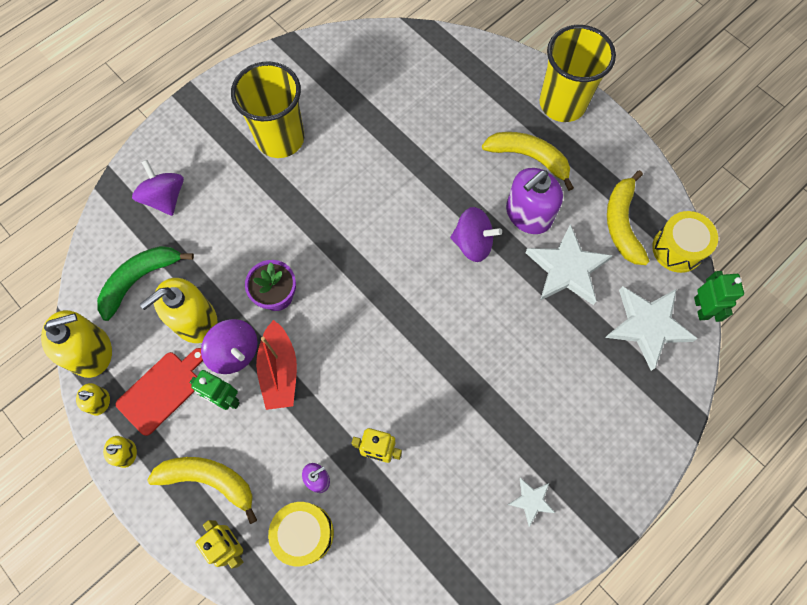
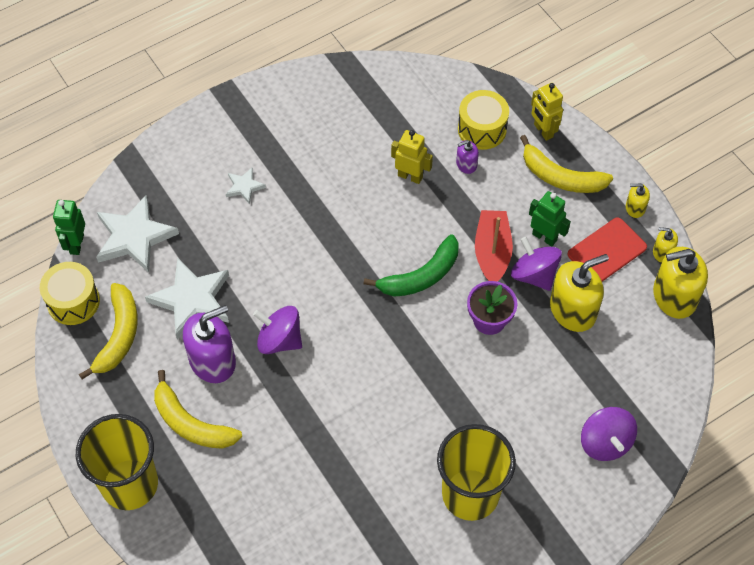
camera: 170 degrees left, 10 degrees down
green banana [97,246,194,321] -> green banana moved to [363,234,459,297]
white star [508,478,555,527] -> white star moved to [226,168,266,205]

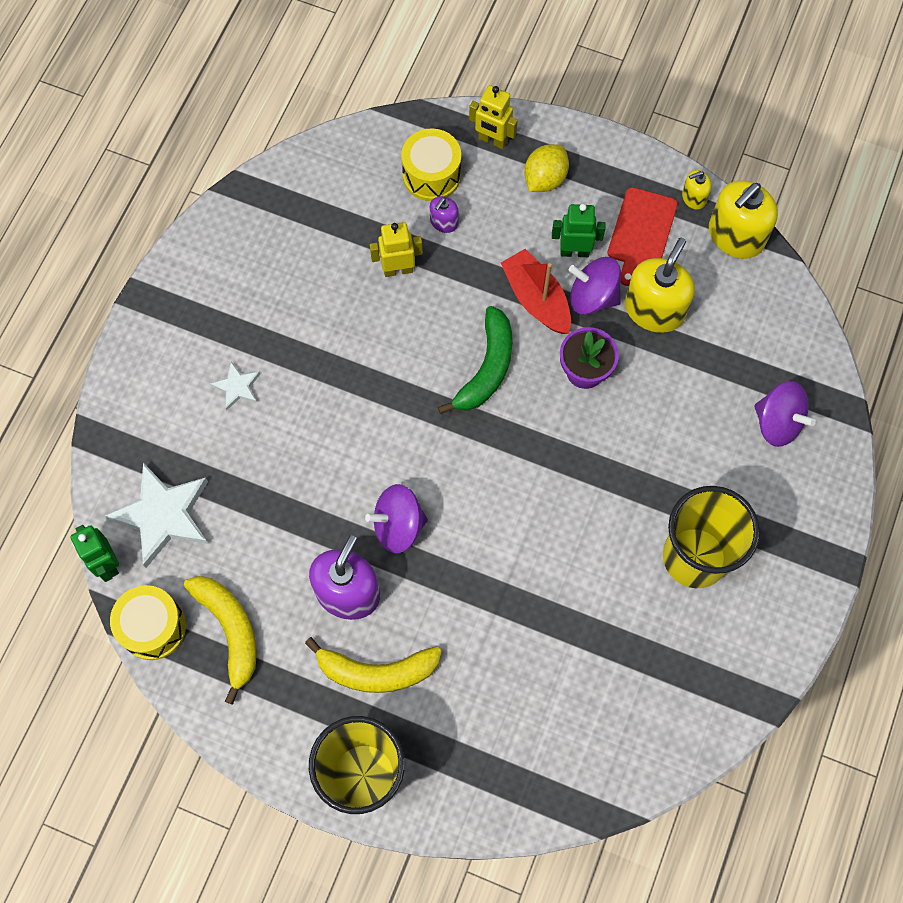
camera: 35 degrees left, 10 degrees up
white star [145,258,229,339] -> none
yellow banana [520,135,613,193] -> yellow lemon [524,144,569,192]
yellow soap dispenser [626,184,650,218] -> none

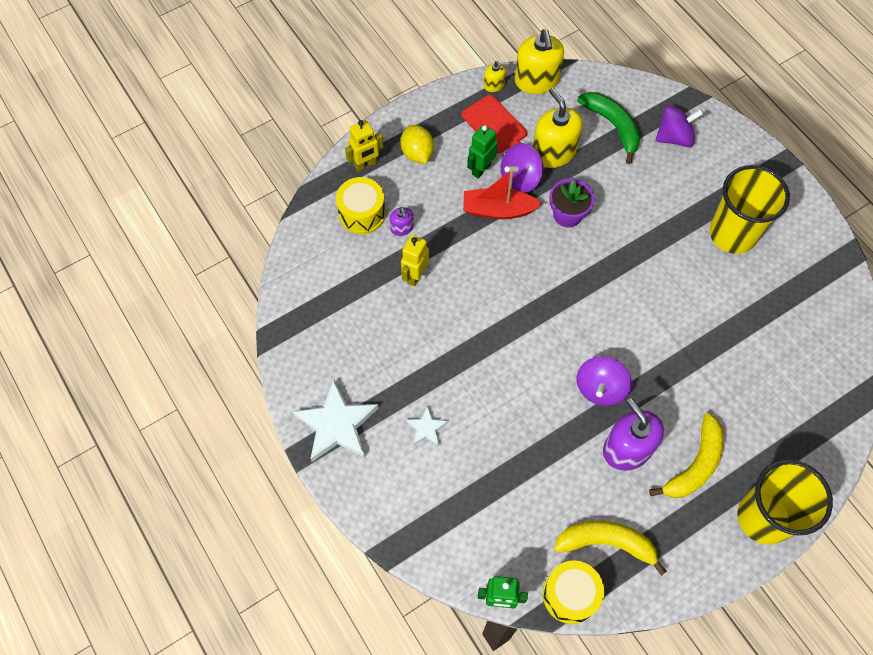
camera: 55 degrees left, 5 degrees down
white star [104,463,208,568] -> white star moved to [292,380,379,462]
green banana [438,306,512,414] -> green banana moved to [577,92,640,164]
yellow soap dispenser [682,170,712,210] -> yellow soap dispenser turned 45 degrees counterclockwise [484,61,506,92]

